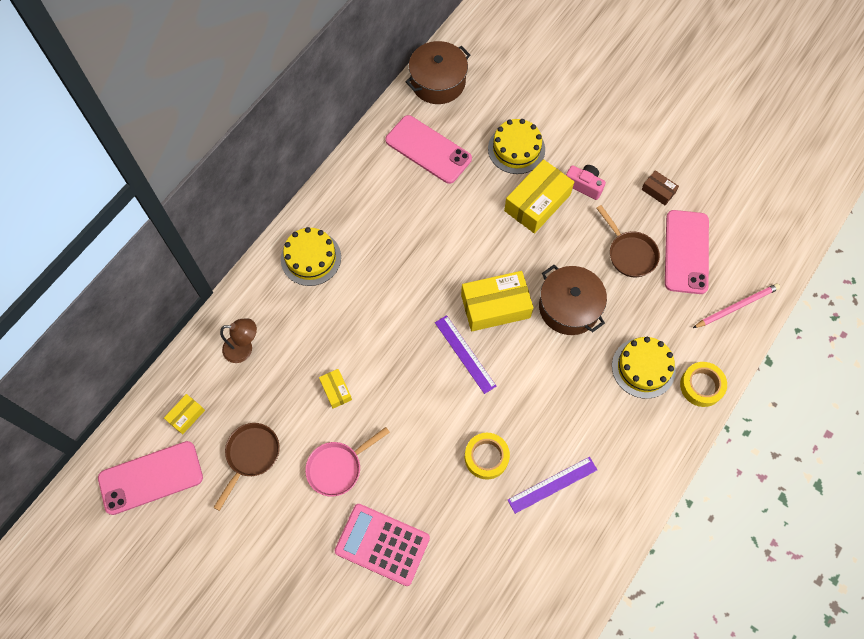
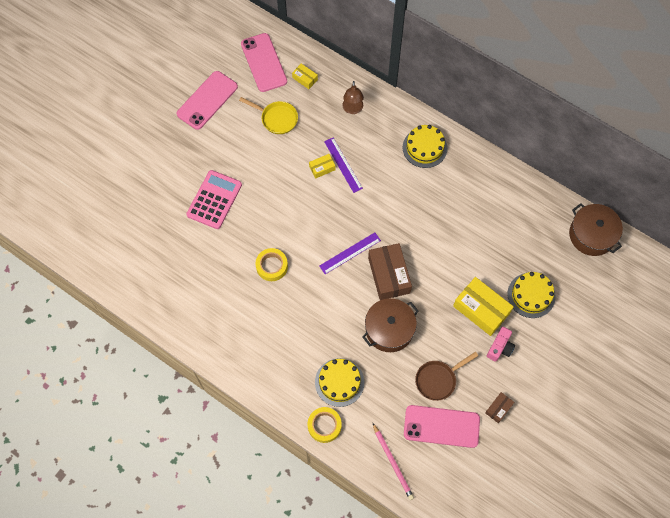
camera: 90 degrees right, 0 degrees up
brown pan [213,423,280,511] -> yellow pan [239,97,298,134]
pink pan [305,427,390,497] -> none
pink phone [385,115,472,184] -> pink phone moved to [177,71,238,130]
yellow box [461,271,534,331] -> brown box [368,243,412,300]
purple ruler [508,457,597,514] -> purple ruler moved to [324,138,363,193]

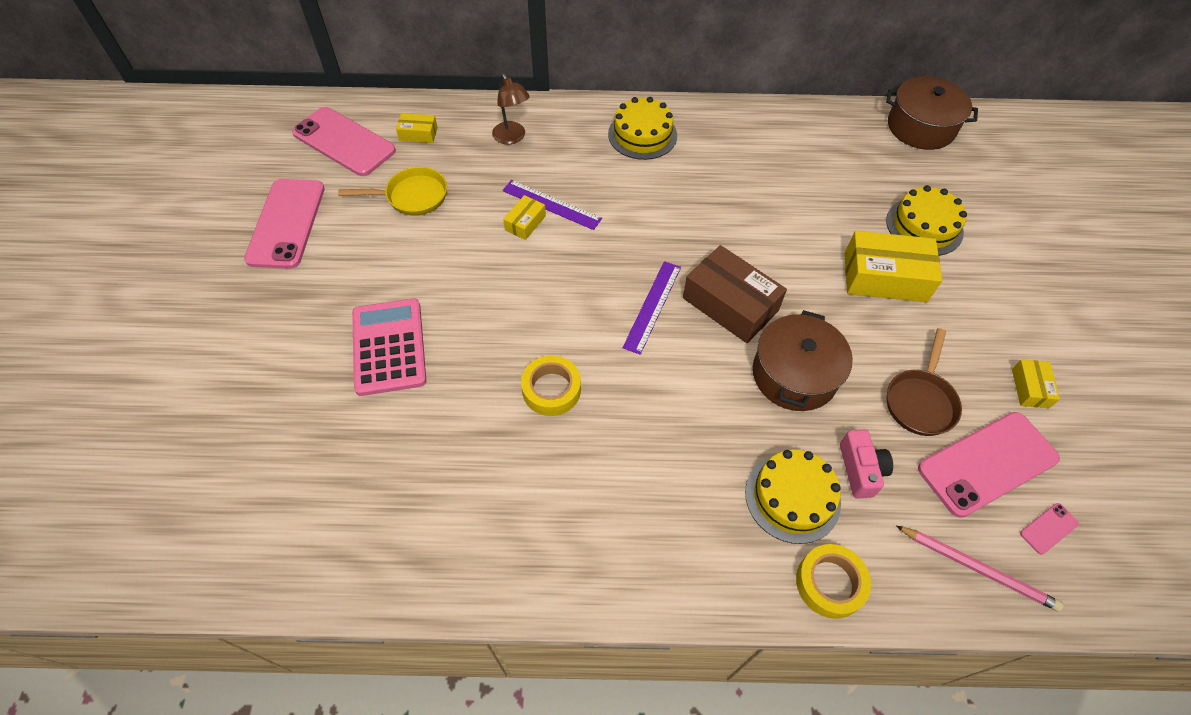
camera: 35 degrees left, 10 degrees down
brown box [485,392,514,423] -> yellow box [1012,359,1060,408]
pink camera [487,327,515,362] -> pink camera moved to [840,430,893,498]
none -> pink phone [1020,503,1079,554]

